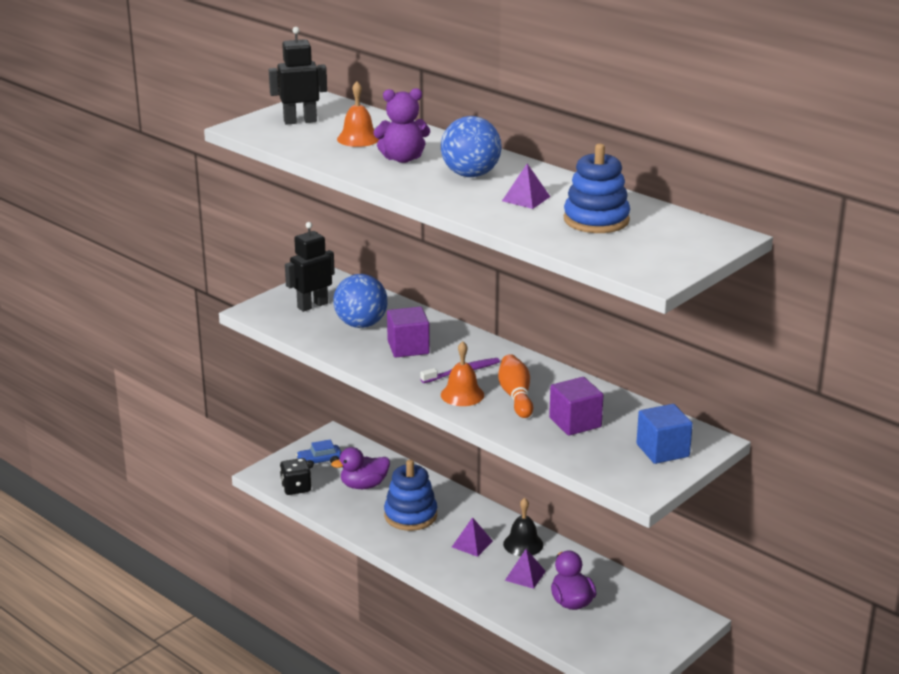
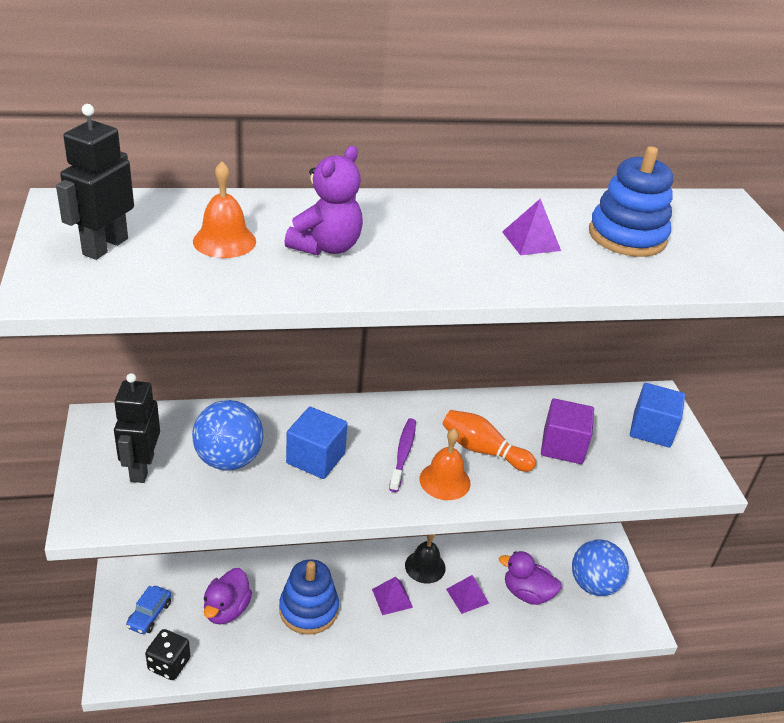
camera: 55 degrees left, 10 degrees up
purple cube [387,307,430,358] -> blue cube [286,407,348,479]
blue ball [441,116,502,177] -> blue ball moved to [572,539,629,596]

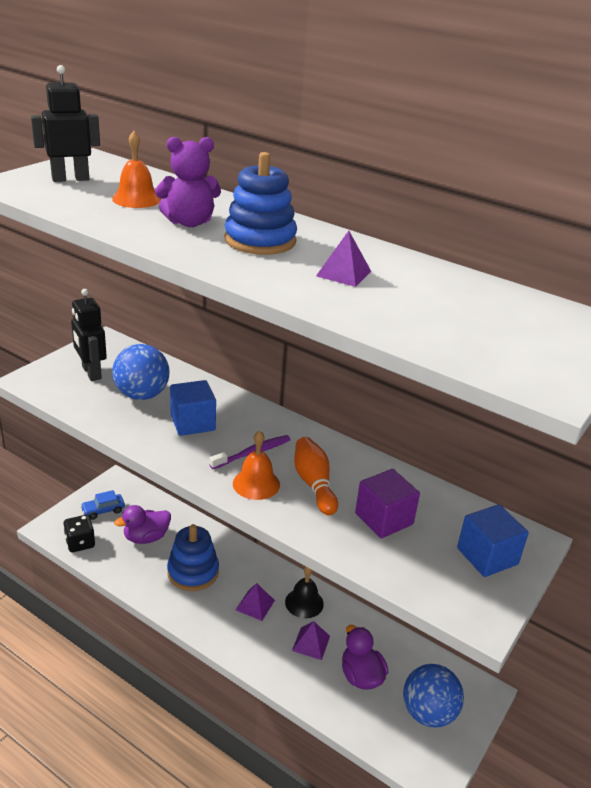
camera: 45 degrees right, 5 degrees down
black robot [114,373,160,483] -> black robot turned 75 degrees counterclockwise [71,289,107,381]
blue stacking toy [589,146,673,257] -> blue stacking toy moved to [225,152,297,255]

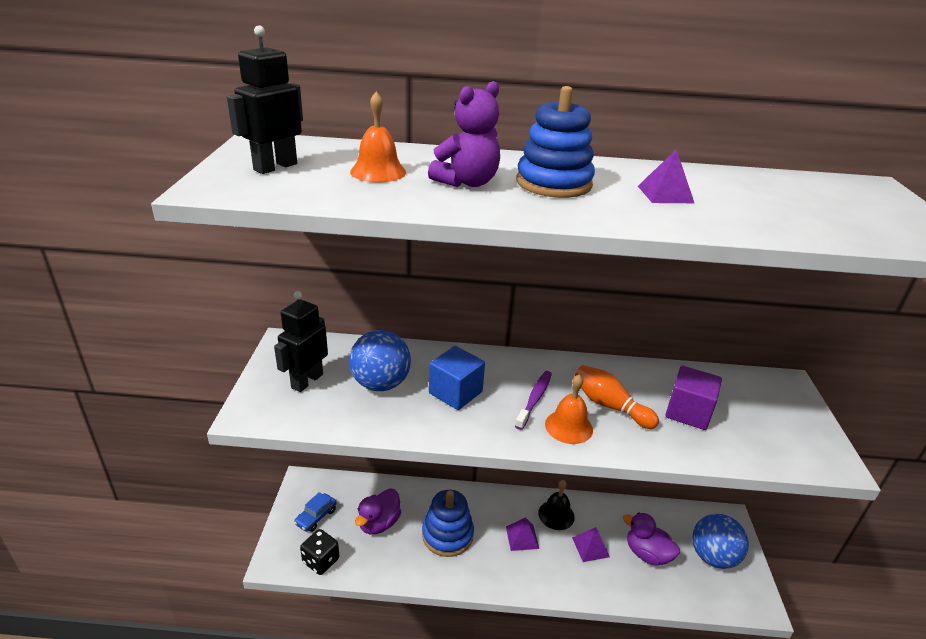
camera: 30 degrees left, 0 degrees up
black robot [71,289,107,381] -> black robot turned 90 degrees clockwise [274,291,328,392]
blue cube [457,504,529,577] -> none

